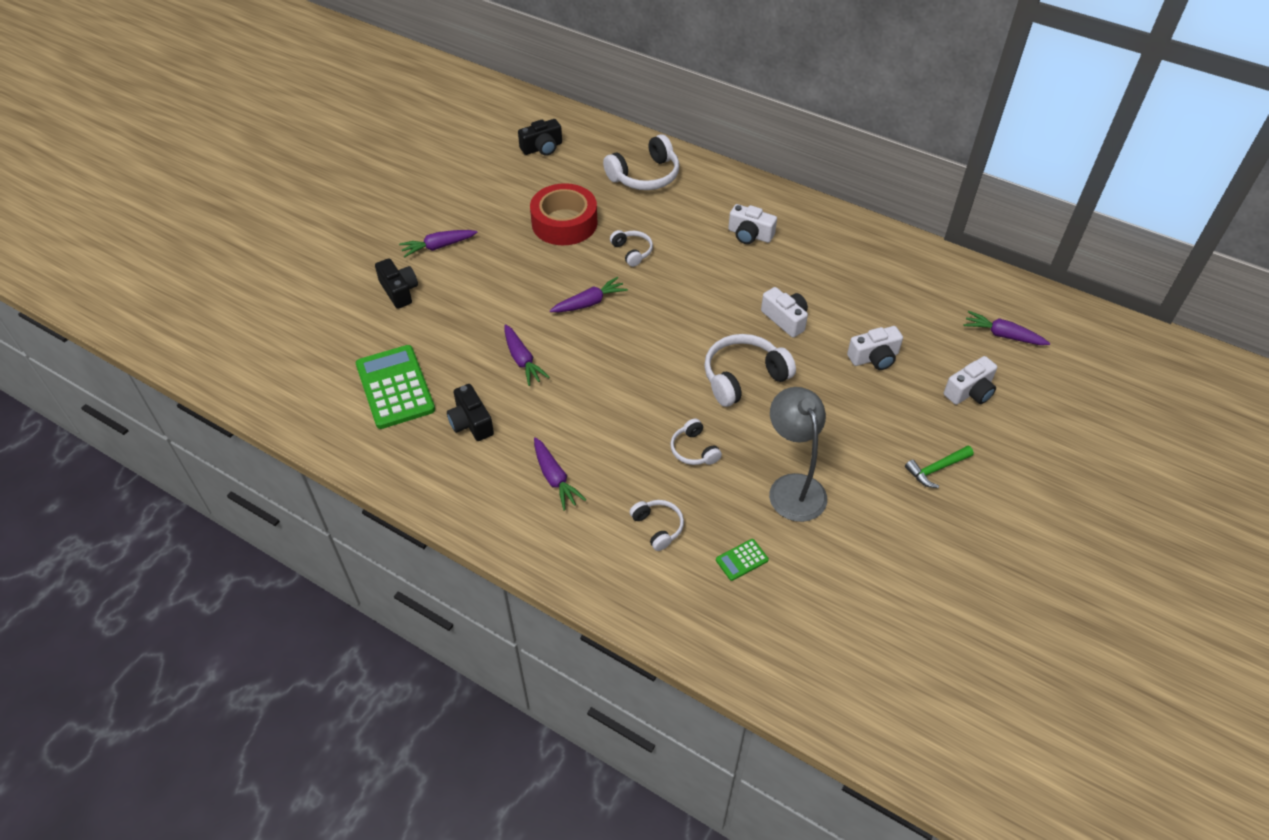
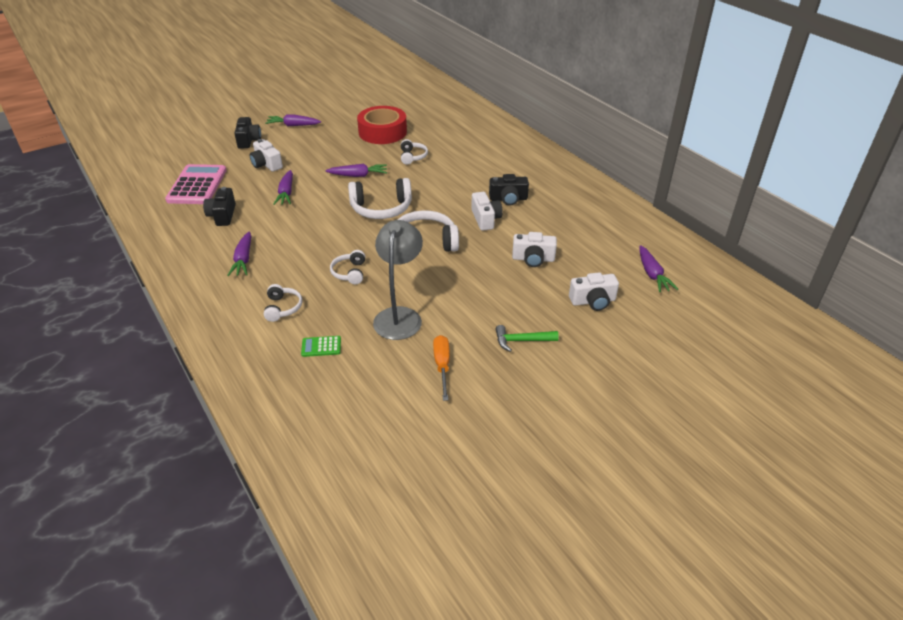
camera: 25 degrees right, 10 degrees down
green calculator [356,345,435,429] -> pink calculator [165,164,227,204]
black camera [518,119,562,156] -> black camera moved to [489,174,529,206]
white headphones [603,134,679,190] -> white headphones moved to [348,178,412,219]
white camera [728,204,777,244] -> white camera moved to [250,139,283,172]
purple carrot [964,311,1050,345] -> purple carrot turned 150 degrees counterclockwise [639,245,678,292]
none -> orange screwdriver [433,335,450,401]

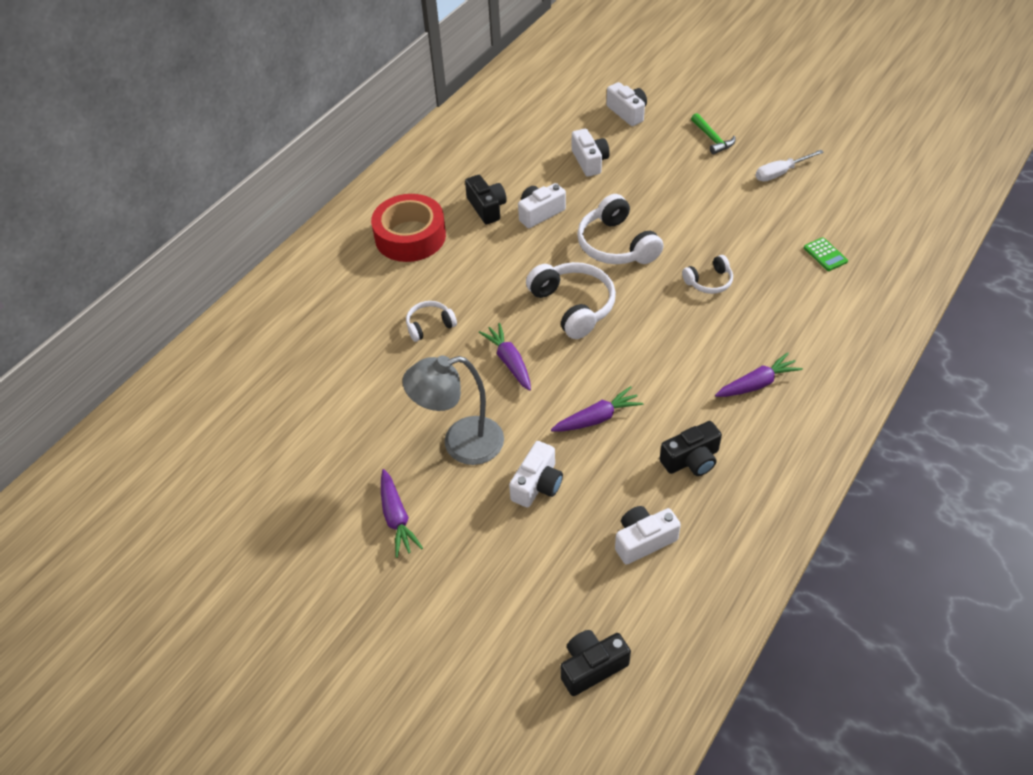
camera: 110 degrees left, 10 degrees up
pink calculator [165,164,227,204] -> white camera [615,506,681,565]
black camera [234,117,261,149] -> black camera moved to [561,630,631,696]
white headphones [264,284,302,322] -> none
red tape [357,106,407,144] -> red tape moved to [371,194,446,262]
grey lamp [373,220,423,340] -> grey lamp moved to [402,356,504,465]
orange screwdriver [433,335,450,401] -> white screwdriver [756,150,824,182]
purple carrot [639,245,678,292] -> none

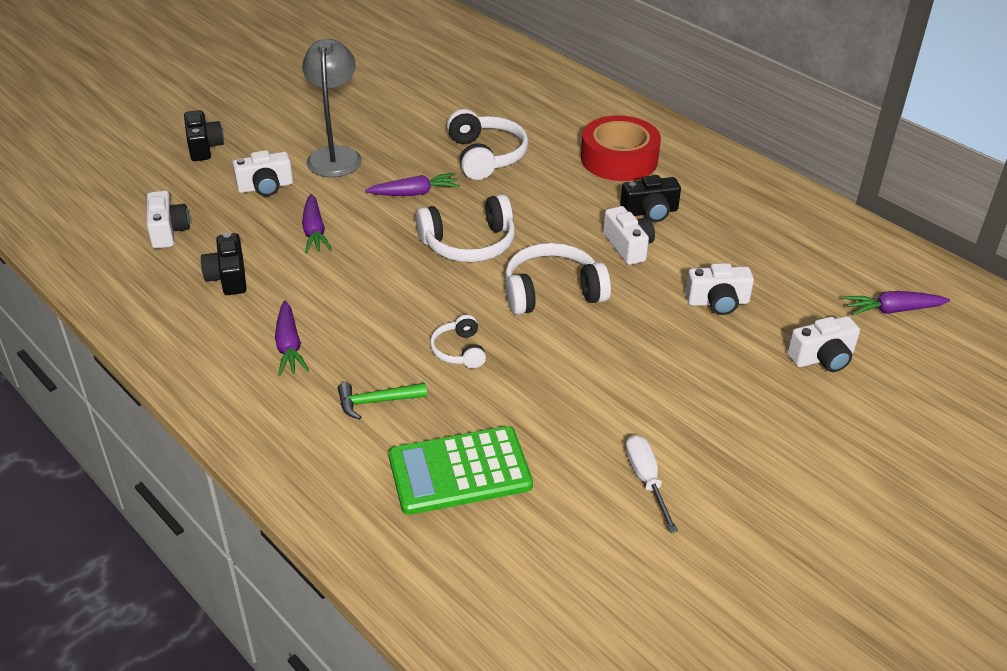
camera: 100 degrees right, 10 degrees down
purple carrot [381,469,423,558] -> purple carrot moved to [843,291,950,315]
white headphones [406,301,457,342] -> white headphones [447,109,528,180], size x1.80
white camera [509,441,563,508] -> white camera turned 60 degrees counterclockwise [233,150,293,196]
black camera [561,630,631,696] -> black camera moved to [184,110,224,161]
green hammer [691,113,736,154] -> green hammer moved to [338,382,427,420]
green calculator [804,237,848,271] -> green calculator [389,426,533,515], size x2.28

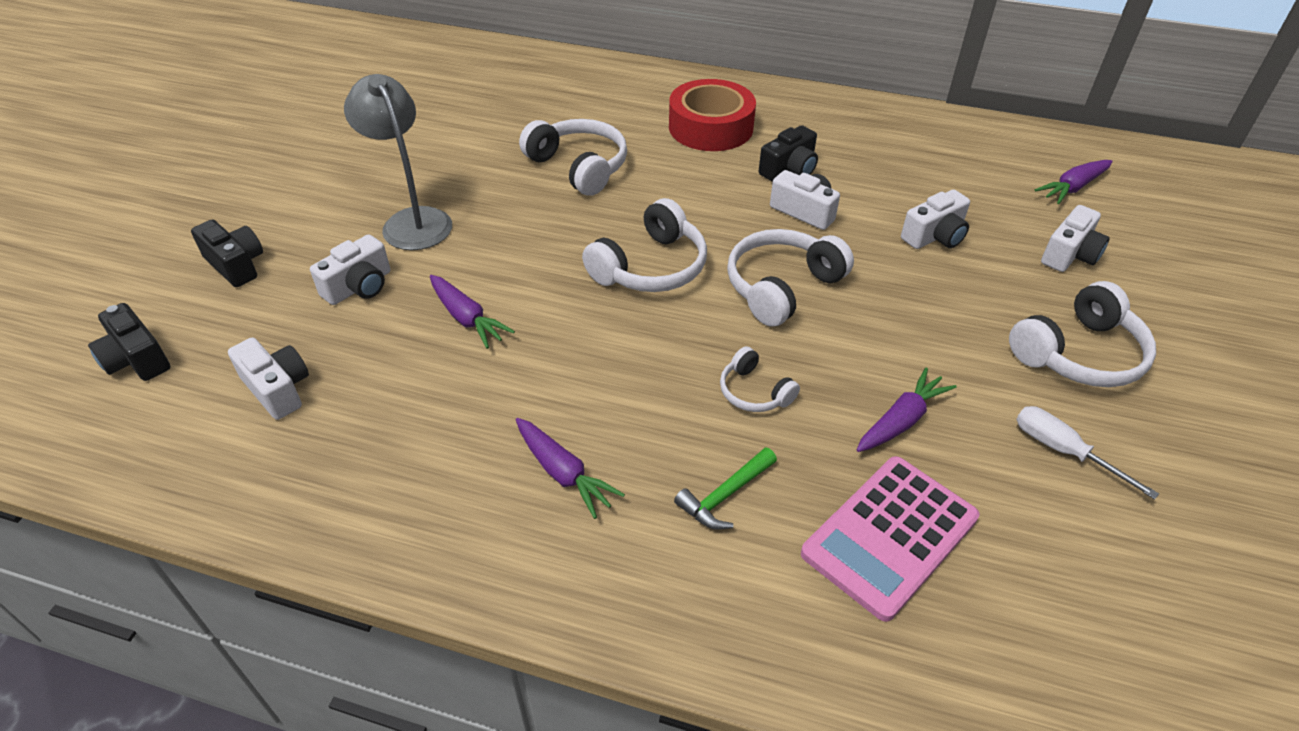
camera: 30 degrees left, 5 degrees up
black camera [201,233,247,295] -> black camera moved to [88,303,170,381]
purple carrot [365,173,460,196] -> purple carrot moved to [856,367,957,452]
green calculator [389,426,533,515] -> pink calculator [801,456,980,622]
none -> white headphones [1009,281,1156,387]

